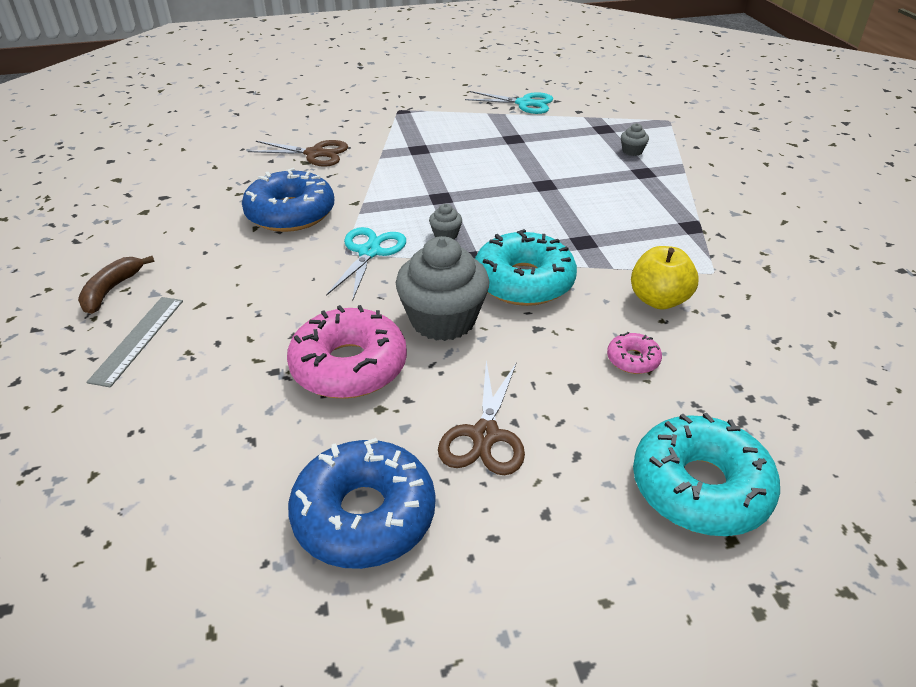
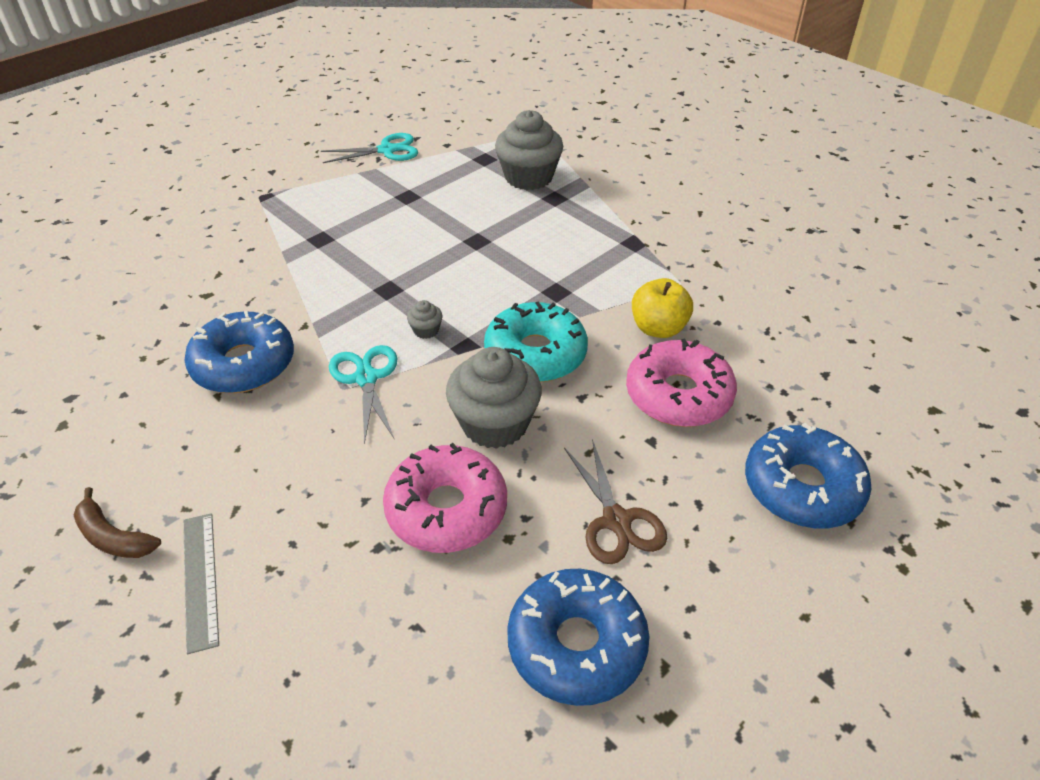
camera: 30 degrees left, 5 degrees up
brown banana [78,256,154,314] -> brown banana turned 45 degrees counterclockwise [74,487,161,558]
brown scissors [248,140,348,167] -> none
pink donut [607,332,662,374] -> pink donut [626,338,737,427], size x2.17
grey cupcake [621,123,649,156] -> grey cupcake [495,110,563,190], size x2.36
turquoise donut [633,413,780,536] -> blue donut [745,422,872,528]

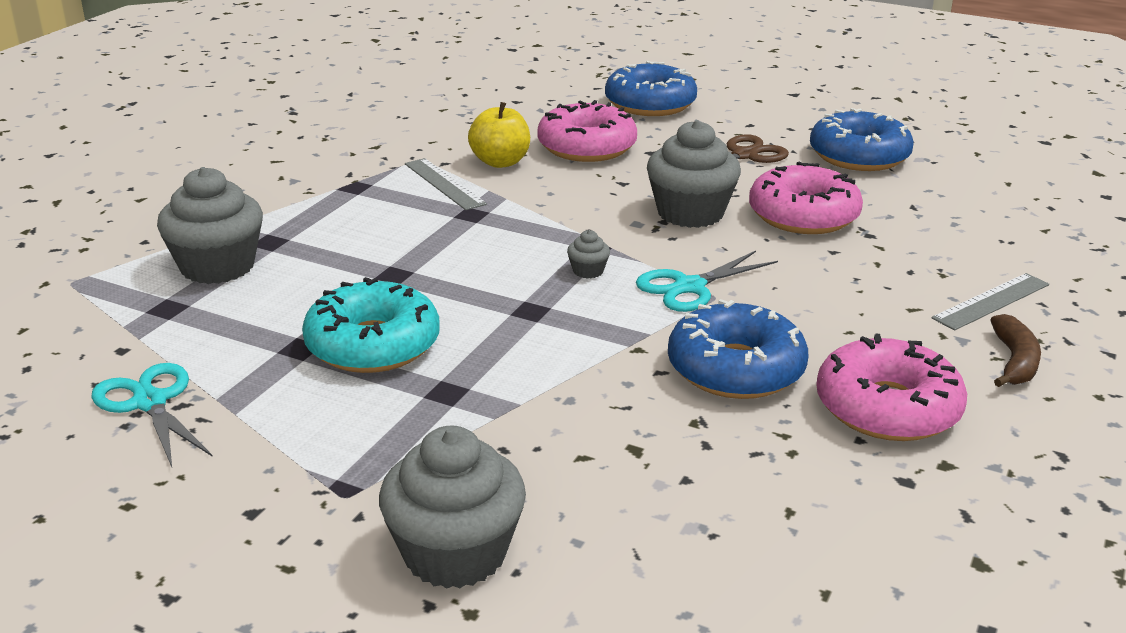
camera: 110 degrees left, 15 degrees down
turquoise donut [484,301,588,382] -> turquoise donut moved to [302,277,440,373]
none -> grey cupcake [379,425,526,589]
none -> grey ruler [405,158,487,210]
none -> pink donut [816,334,967,441]

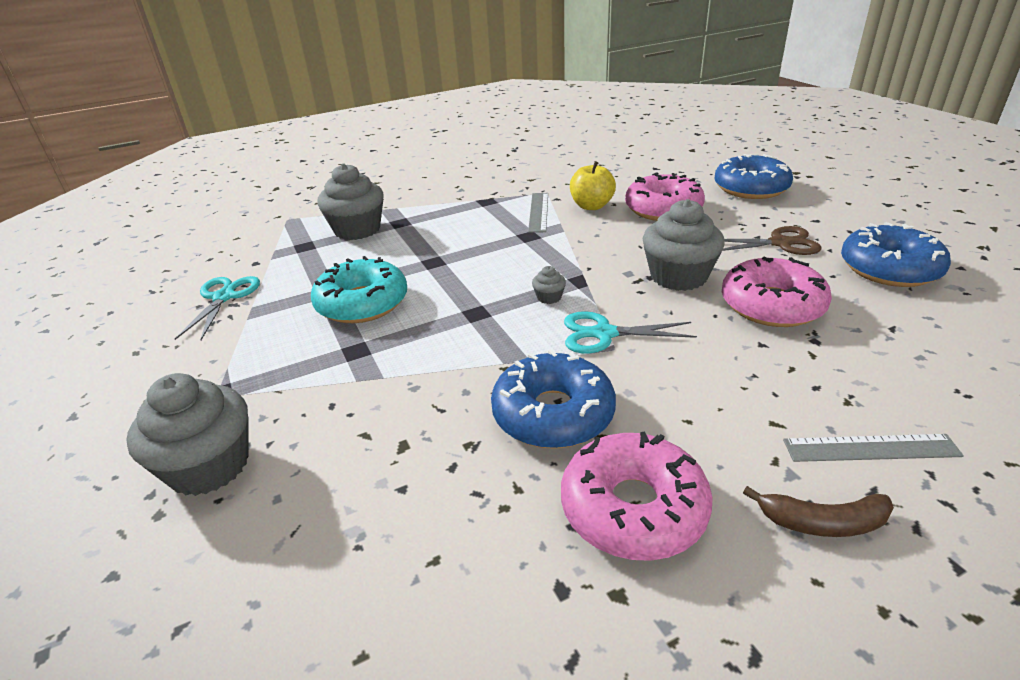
camera: 40 degrees right, 5 degrees up
brown banana [991,314,1041,387] -> brown banana turned 45 degrees clockwise [743,486,894,537]

